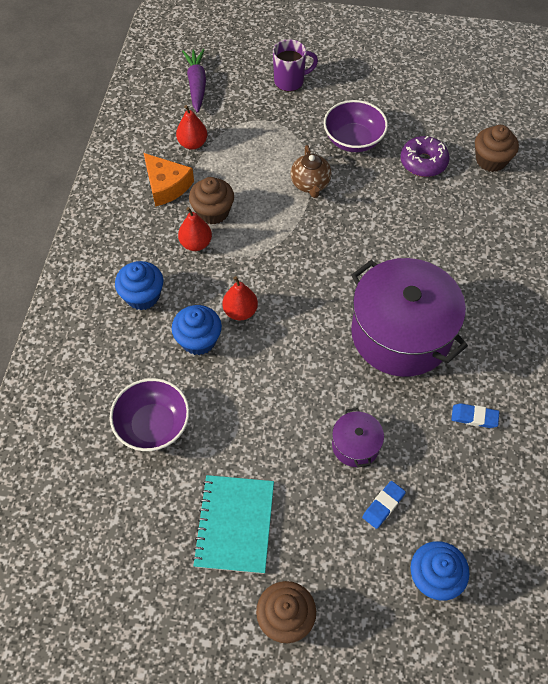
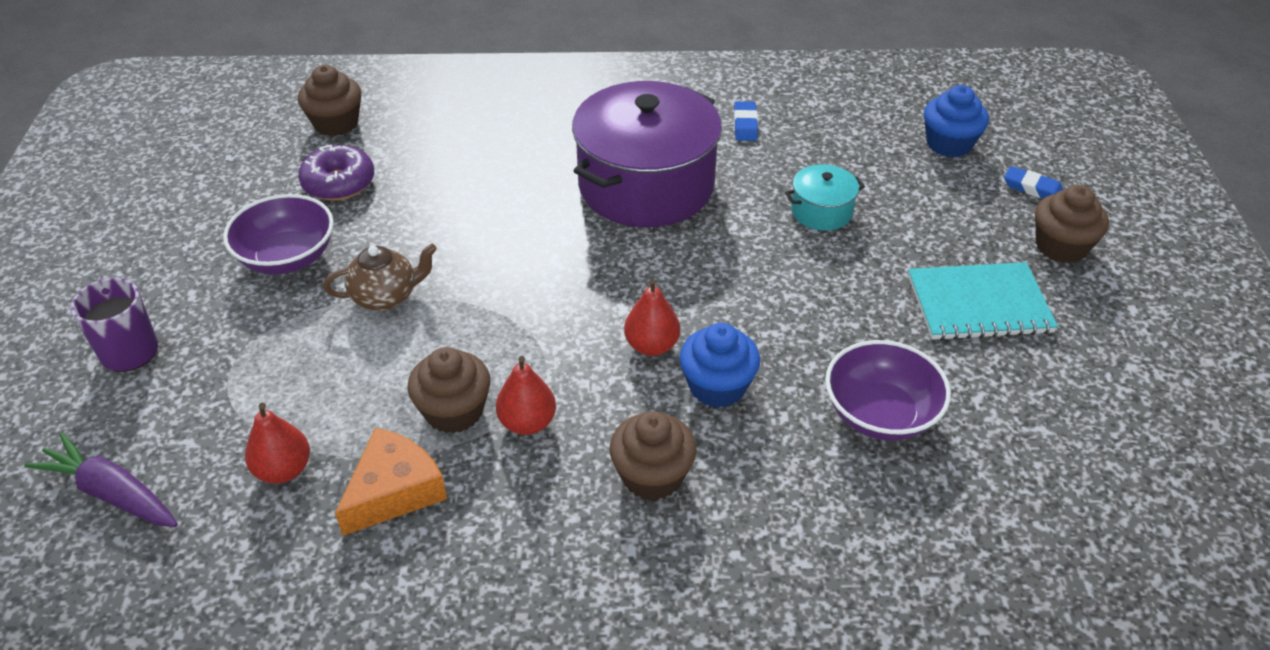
camera: 100 degrees left, 15 degrees down
blue cupcake [115,261,163,310] -> brown cupcake [610,411,696,501]
purple carrot [182,49,206,113] -> purple carrot turned 45 degrees clockwise [25,433,178,527]
purple pot [332,408,384,467] -> turquoise pot [785,164,865,231]
blue eraser [362,481,406,529] -> blue eraser moved to [1004,166,1064,198]

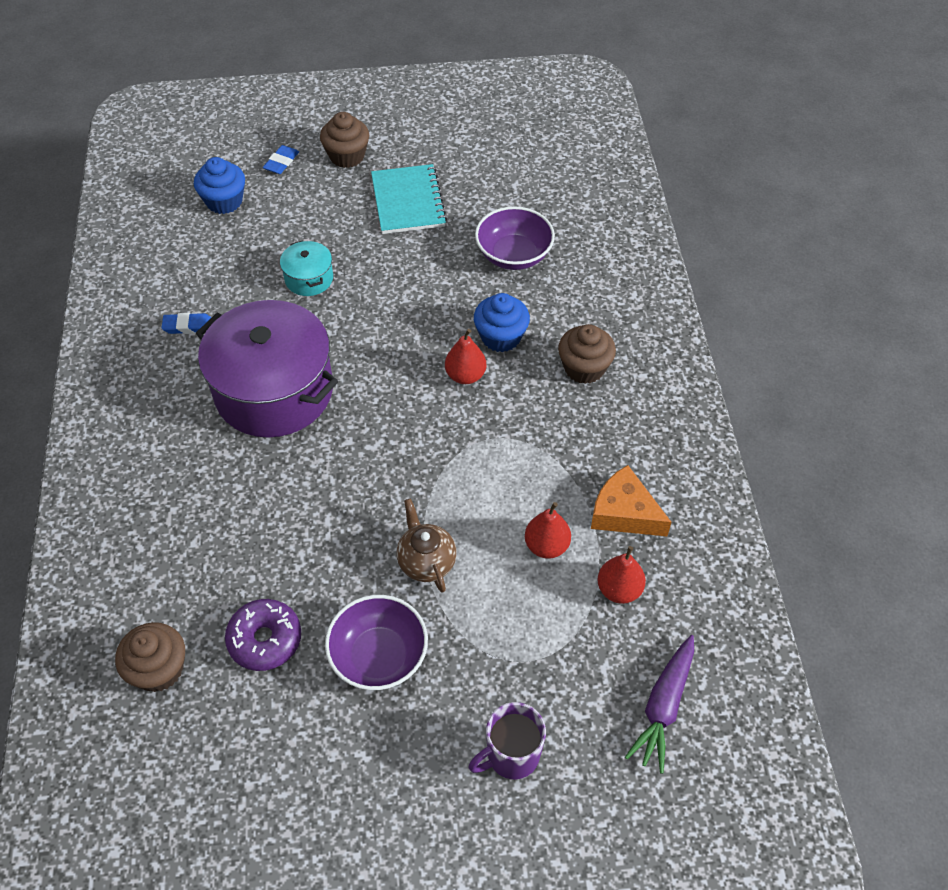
camera: 95 degrees left, 10 degrees up
brown cupcake [408,347,490,434] -> none
red pear [496,356,556,435] -> red pear moved to [525,502,571,558]

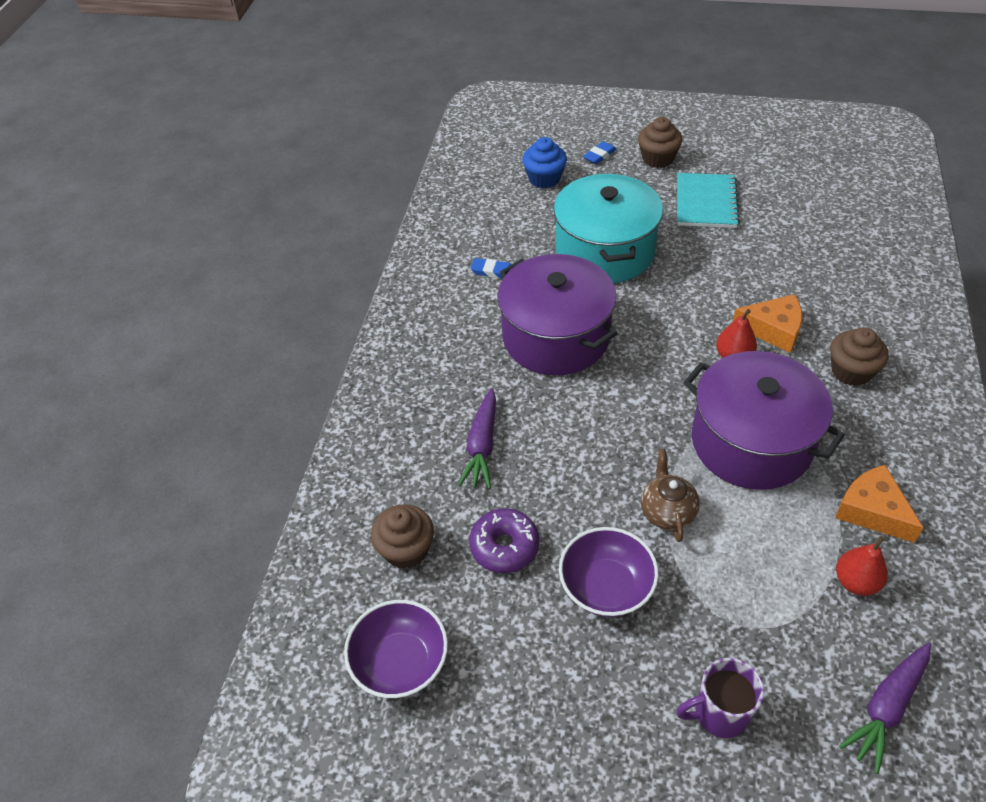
camera: 20 degrees right, 5 degrees down
turquoise pot [280,240,333,296] -> turquoise pot [554,173,663,283], size x2.26
blue cupcake [474,293,530,352] -> orange cheese [733,294,802,353]
purple bowl [475,207,555,270] -> purple bowl moved to [344,600,448,698]
red pear [525,502,571,558] -> none
none -> purple carrot [458,388,496,489]
none -> purple pot [683,351,845,490]

